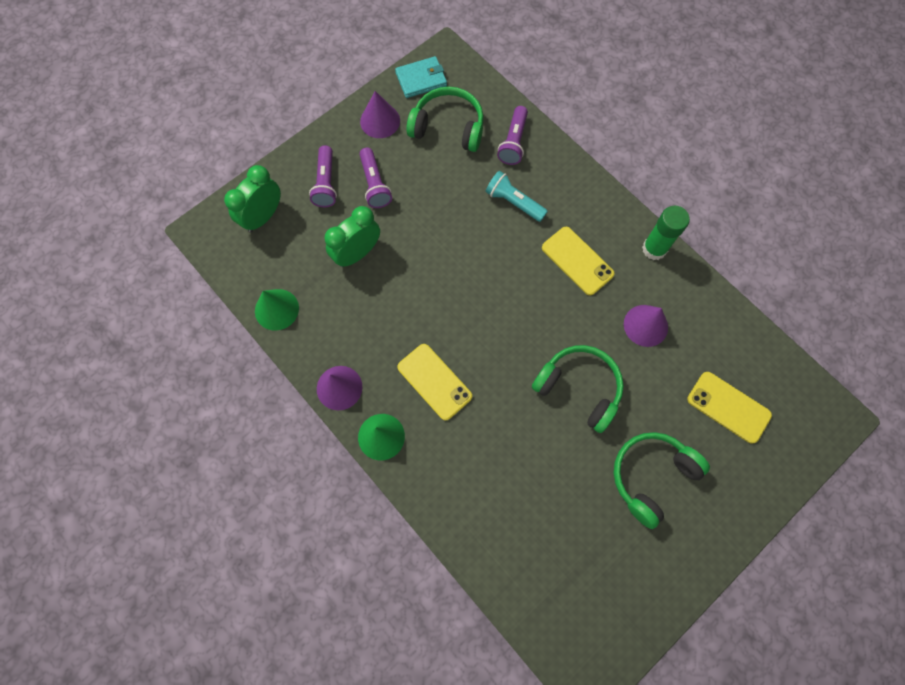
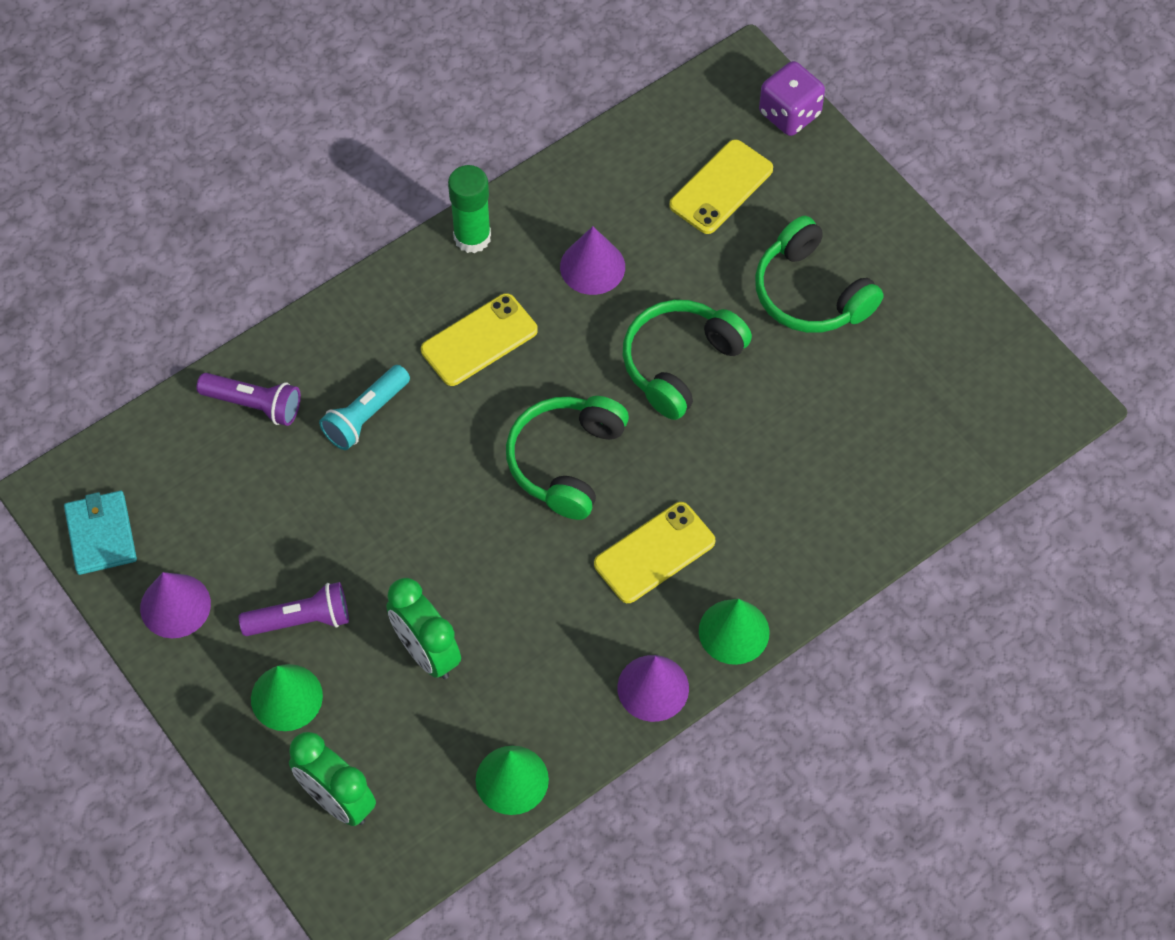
camera: 85 degrees left, 10 degrees down
purple flashlight [309,145,337,207] -> green cone [251,664,323,731]
green headphones [406,87,484,152] -> green headphones moved to [506,396,629,520]
none -> purple dice [759,61,825,136]

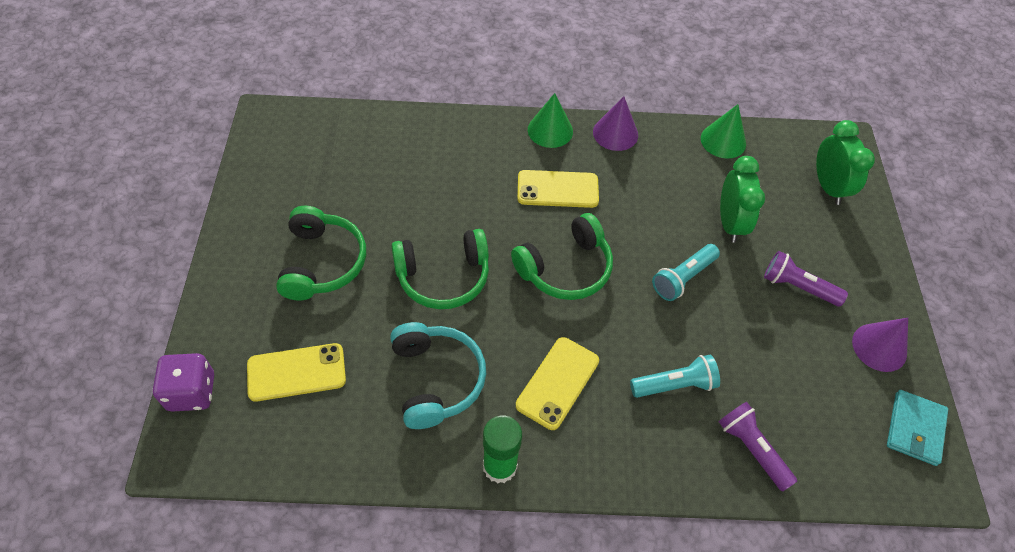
camera: 145 degrees left, 5 degrees down
green cone [251,664,323,731] -> none
yellow phone [421,293,538,386] -> yellow phone turned 60 degrees counterclockwise [516,337,599,430]
purple cone [560,226,625,295] -> turquoise headphones [390,322,486,429]
none -> turquoise flashlight [652,244,720,301]

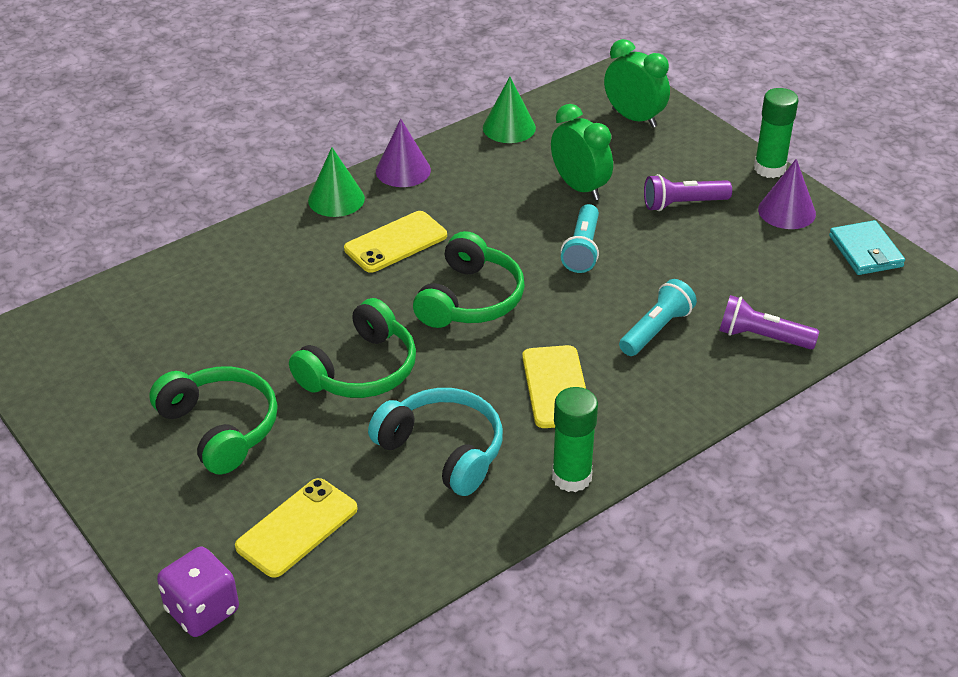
camera: 35 degrees left, 15 degrees down
none -> green glue stick [754,88,799,178]

